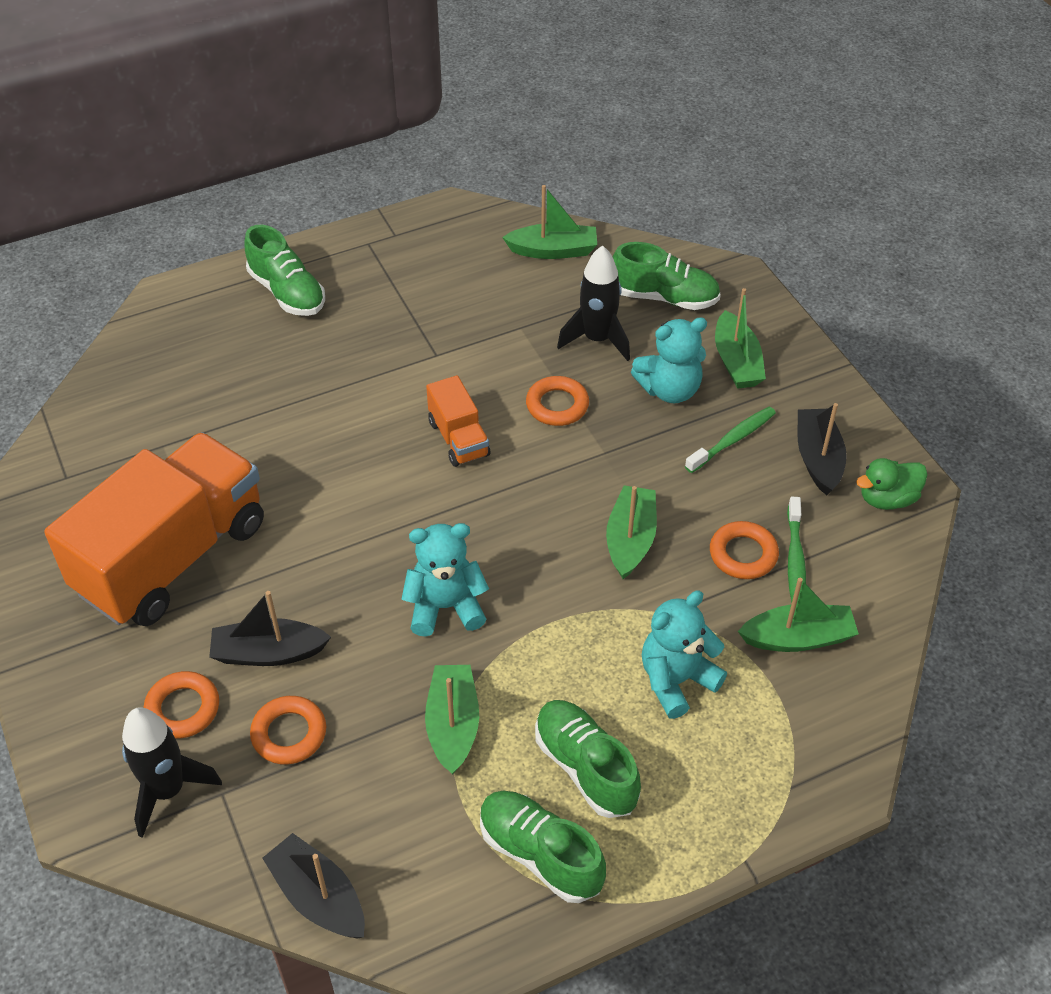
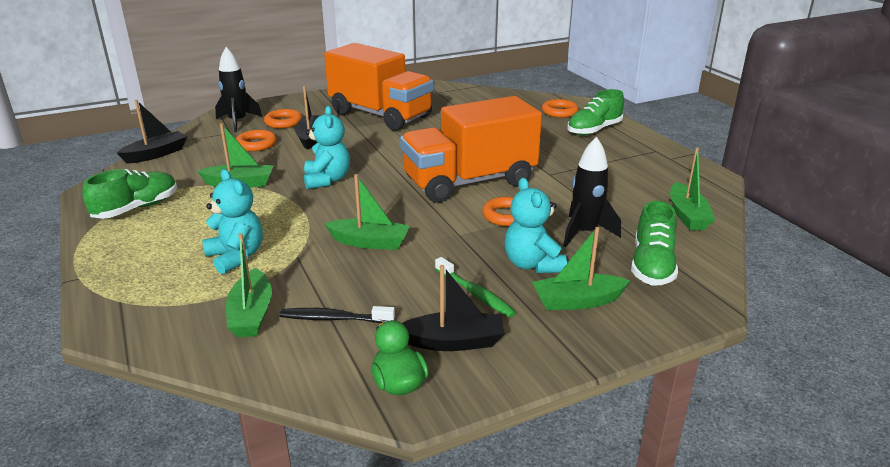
camera: 90 degrees right, 20 degrees down
orange truck [426,375,490,467] -> orange truck [400,96,542,203], size x2.23
green shoe [535,700,641,818] -> none
orange ring [710,521,779,579] -> orange ring moved to [542,99,579,118]
green toothbrush [787,497,806,604] -> black toothbrush [279,306,395,323]

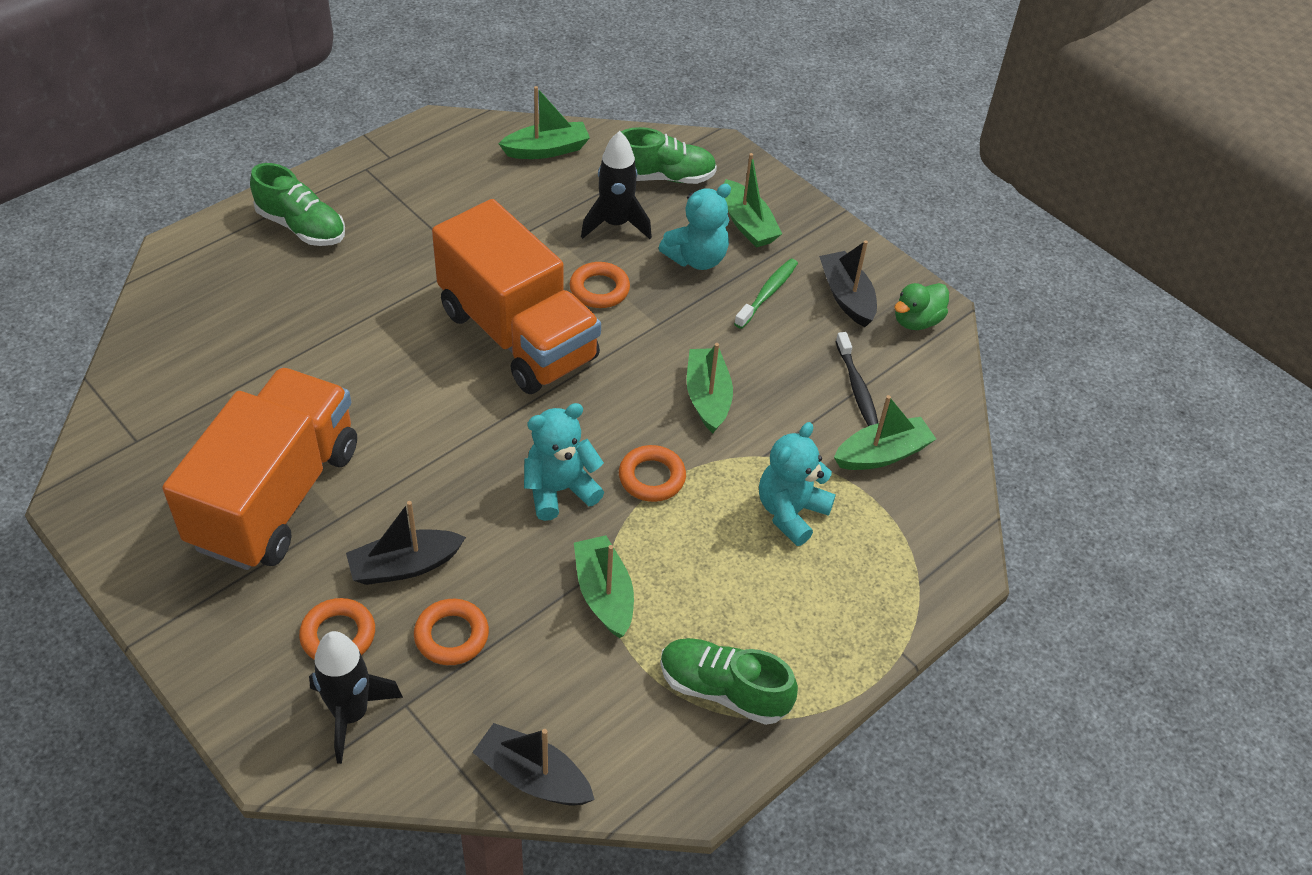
camera: 110 degrees left, 20 degrees up
orange ring [542,99,579,118] -> orange ring moved to [619,445,686,502]

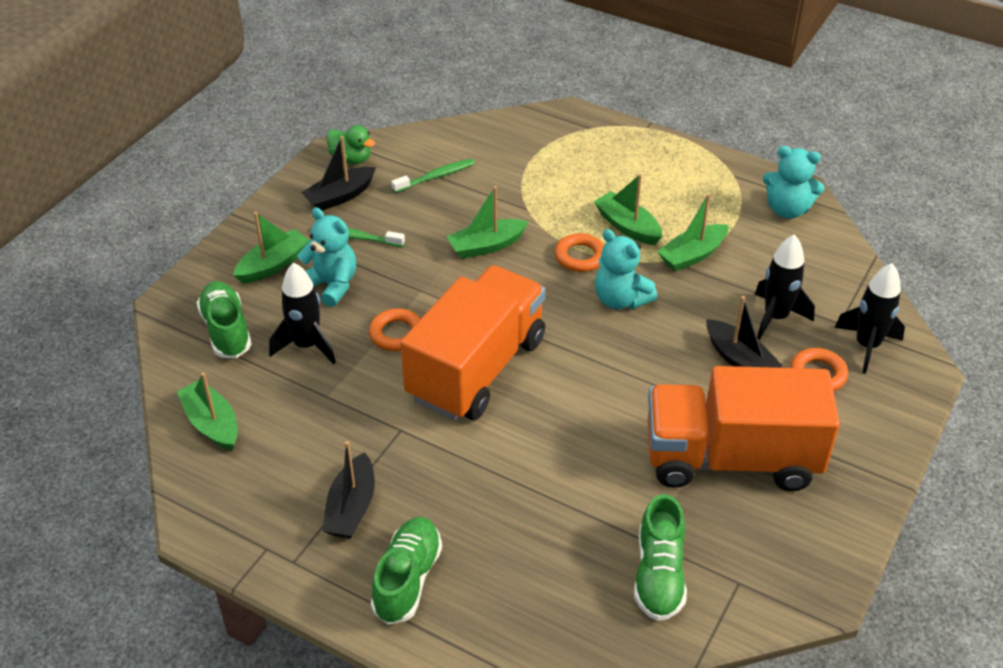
camera: 105 degrees left, 5 degrees down
orange ring [414,599,489,665] -> black rocket [755,235,815,340]
black boat [472,723,595,806] -> black boat moved to [323,441,375,539]
green shoe [660,638,798,725] -> green shoe moved to [634,494,687,621]
turquoise teddy bear [759,422,836,546] -> turquoise teddy bear moved to [763,146,825,219]
green boat [834,395,936,470] -> green boat moved to [594,174,662,245]
black toothbrush [836,332,878,426] -> green toothbrush [391,159,475,193]

